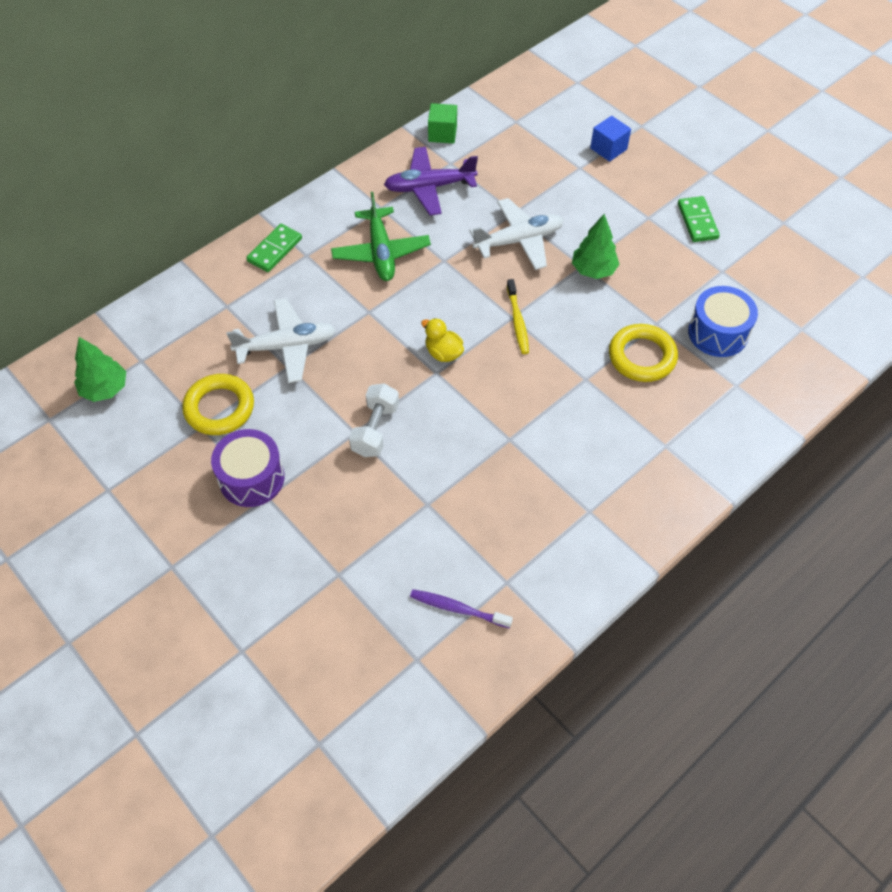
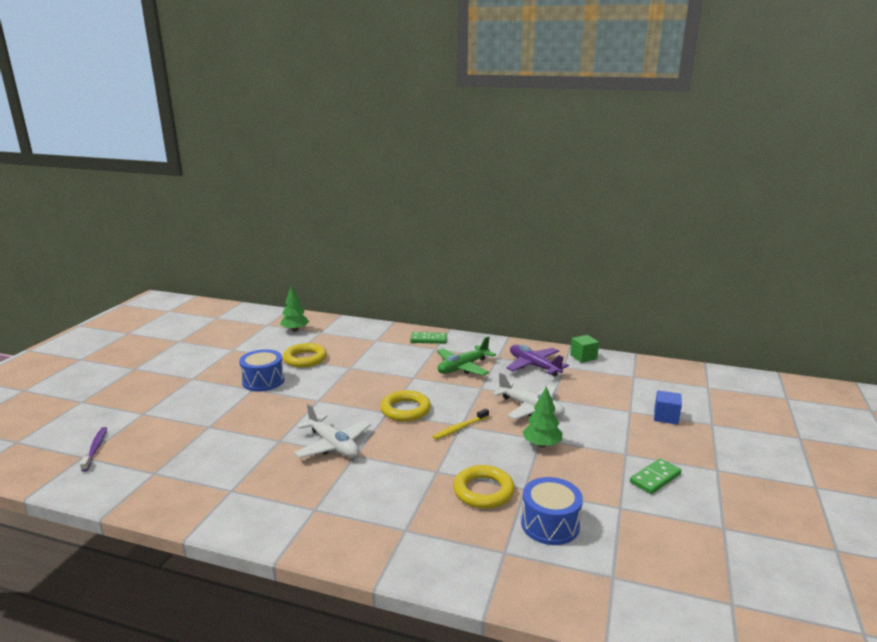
camera: 60 degrees right, 35 degrees down
purple drum [211,429,284,507] -> blue drum [239,349,284,391]
white plane [226,298,336,383] -> white plane moved to [294,403,371,458]
white dumbbell [349,383,399,457] -> none
purple toothbrush [410,589,513,628] -> purple toothbrush moved to [80,427,107,472]
yellow duck [421,318,464,362] -> yellow ring [380,390,431,422]

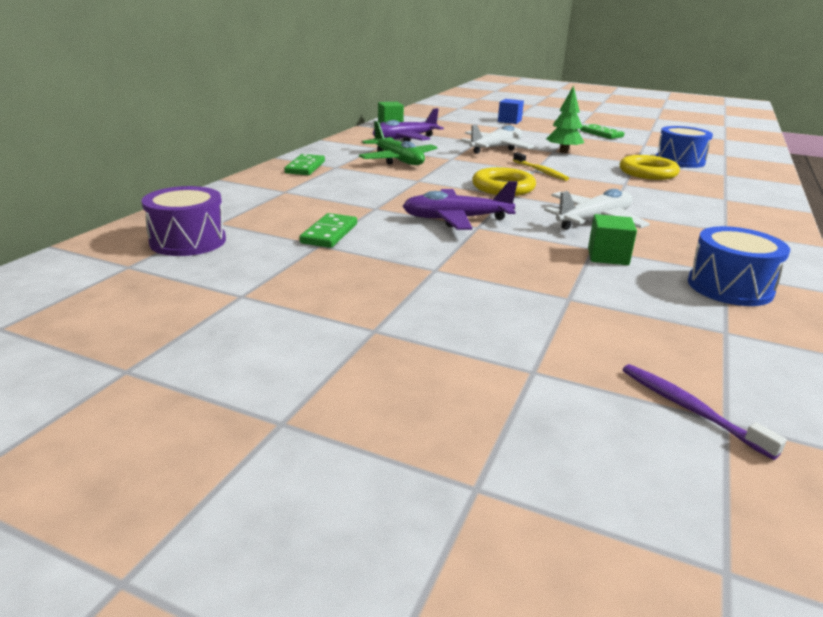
camera: 85 degrees left, 5 degrees up
purple toothbrush [80,427,107,472] -> purple toothbrush turned 60 degrees clockwise [623,364,787,460]
blue drum [239,349,284,391] -> blue drum moved to [688,226,790,306]
green tree [280,286,309,332] -> purple drum [141,186,226,256]
yellow ring [283,343,327,368] -> green domino [300,213,357,248]
none -> purple plane [403,181,518,230]
none -> green cube [588,214,637,265]

